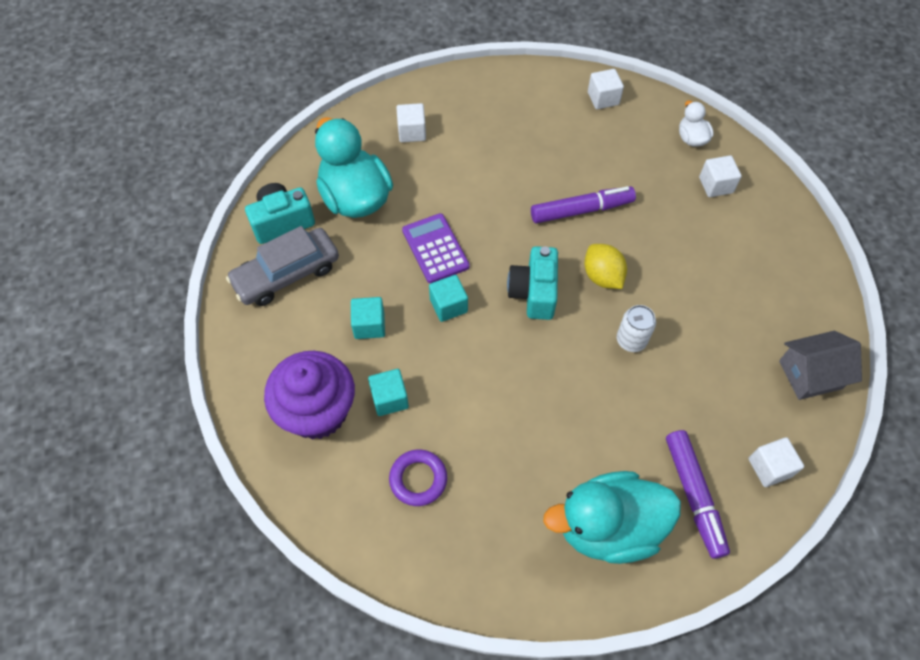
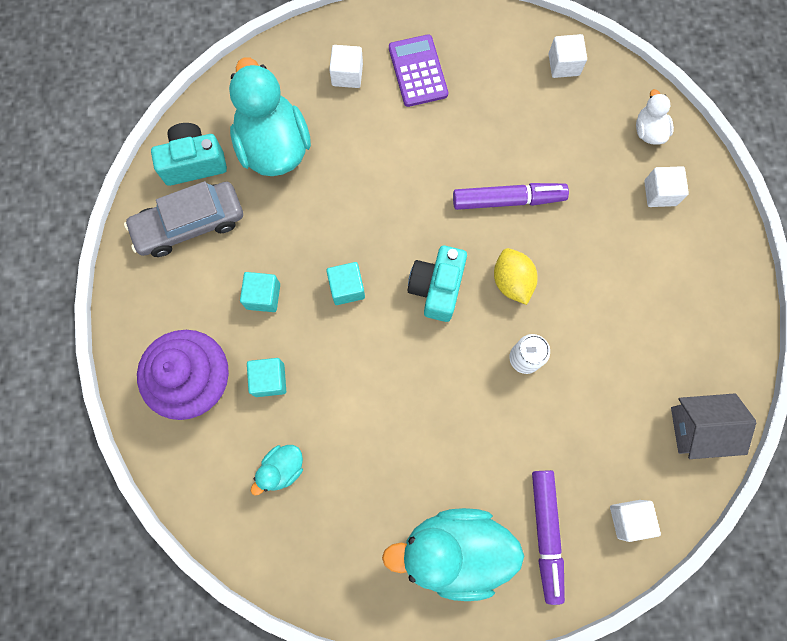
camera: 10 degrees right, 15 degrees up
purple ring [389,450,447,506] -> turquoise duck [251,445,303,495]
purple calculator [402,213,470,283] -> purple calculator moved to [389,34,448,107]

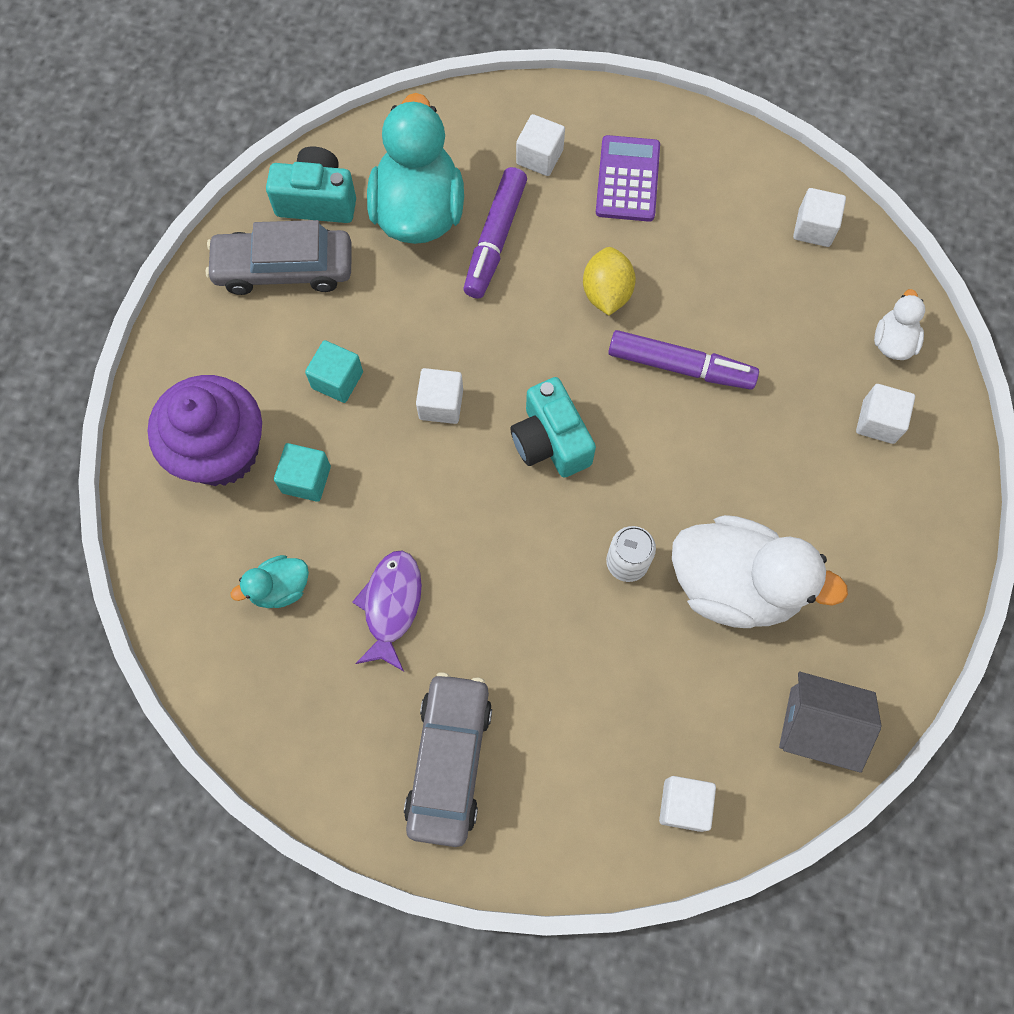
camera: 20 degrees right, 5 degrees down
turquoise cube [326,262,365,305] -> white cube [416,368,463,424]
turquoise duck [382,508,524,601] -> grey car [404,672,492,847]
turquoise camera [407,246,467,322] -> turquoise camera turned 60 degrees counterclockwise [510,377,596,478]
yellow lemon [494,248,538,305] -> yellow lemon moved to [583,247,636,315]
purple marker [532,470,565,605] -> purple marker moved to [463,167,527,299]
none -> purple fish [352,551,422,671]
none -> white duck [672,515,848,628]

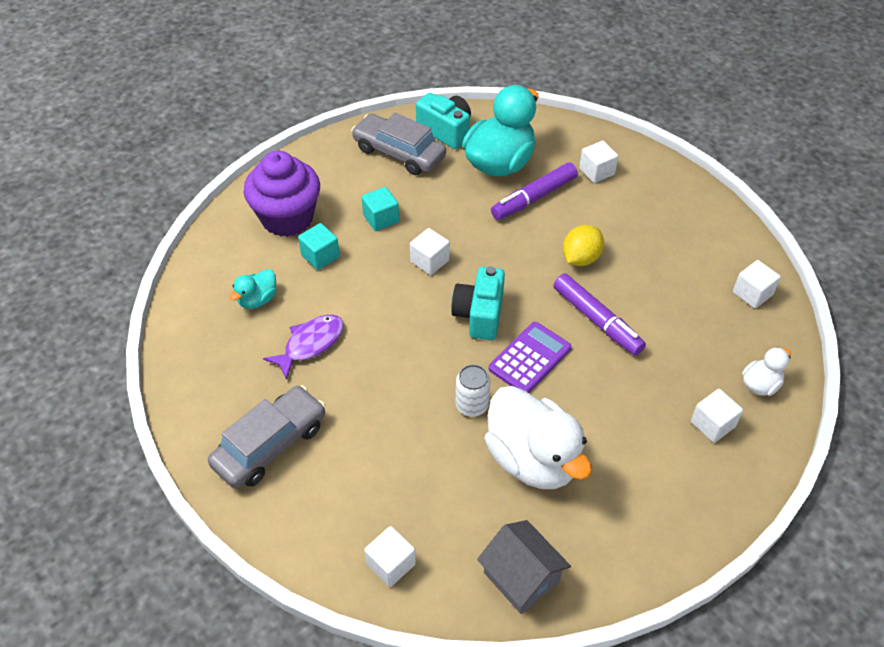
camera: 35 degrees right, 20 degrees down
turquoise duck [231,555,309,608] -> turquoise duck turned 60 degrees counterclockwise [230,269,277,309]
purple calculator [596,135,660,222] -> purple calculator moved to [489,322,571,393]

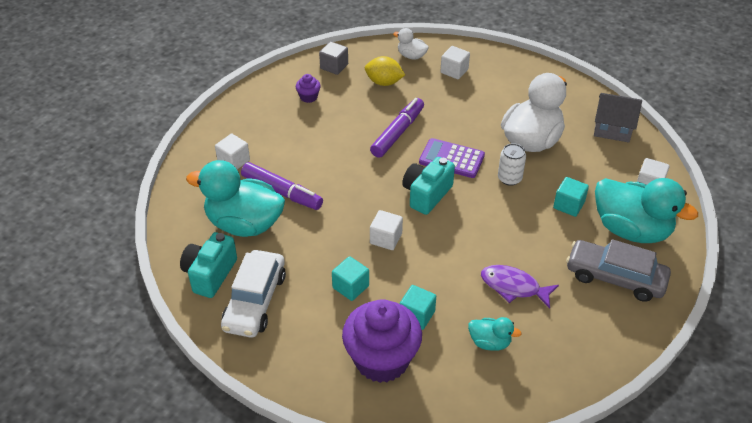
camera: 110 degrees left, 5 degrees down
grey car [351,113,446,175] -> white car [221,250,286,338]
turquoise camera [451,266,505,340] -> turquoise camera turned 135 degrees clockwise [402,157,455,215]
grey house [477,520,571,614] -> grey house turned 75 degrees clockwise [594,93,642,142]
yellow lemon [563,225,604,266] -> yellow lemon moved to [365,56,405,86]
white cube [733,260,781,309] -> grey cube [319,41,348,75]
none -> purple cupcake [296,74,321,103]
none -> turquoise cube [553,177,589,217]
none -> turquoise duck [595,178,698,243]

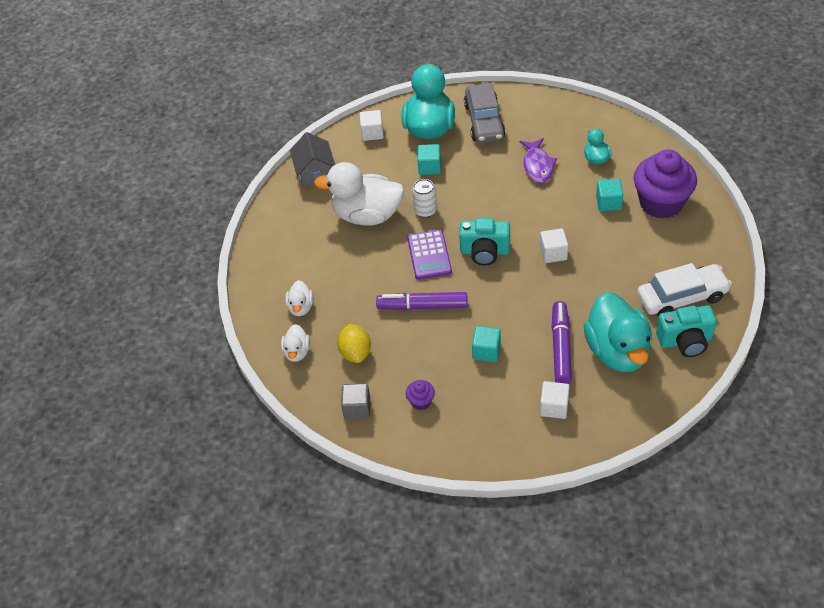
camera: 115 degrees left, 5 degrees up
turquoise cube [332,256,369,301] -> turquoise cube moved to [472,326,501,362]
white cube [440,46,470,79] -> white duck [285,280,314,316]

